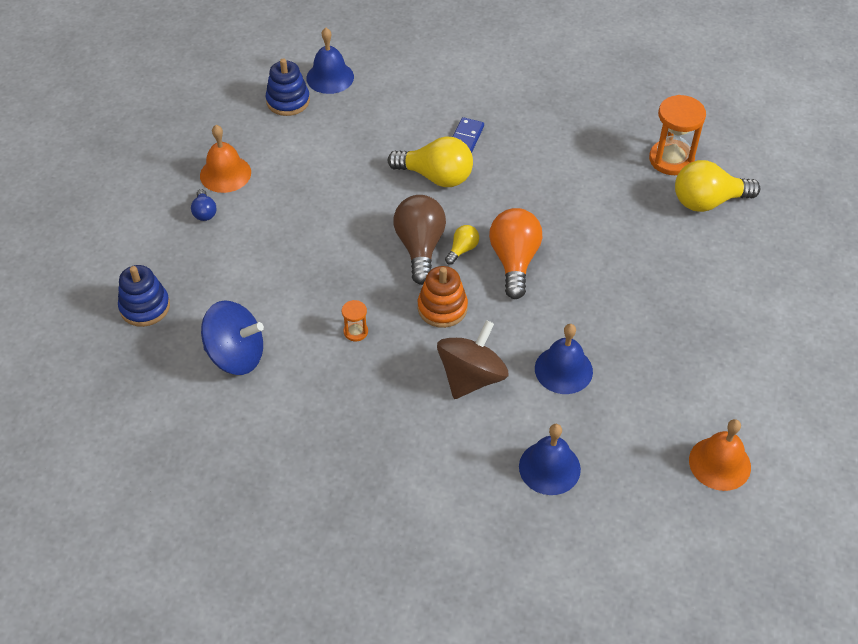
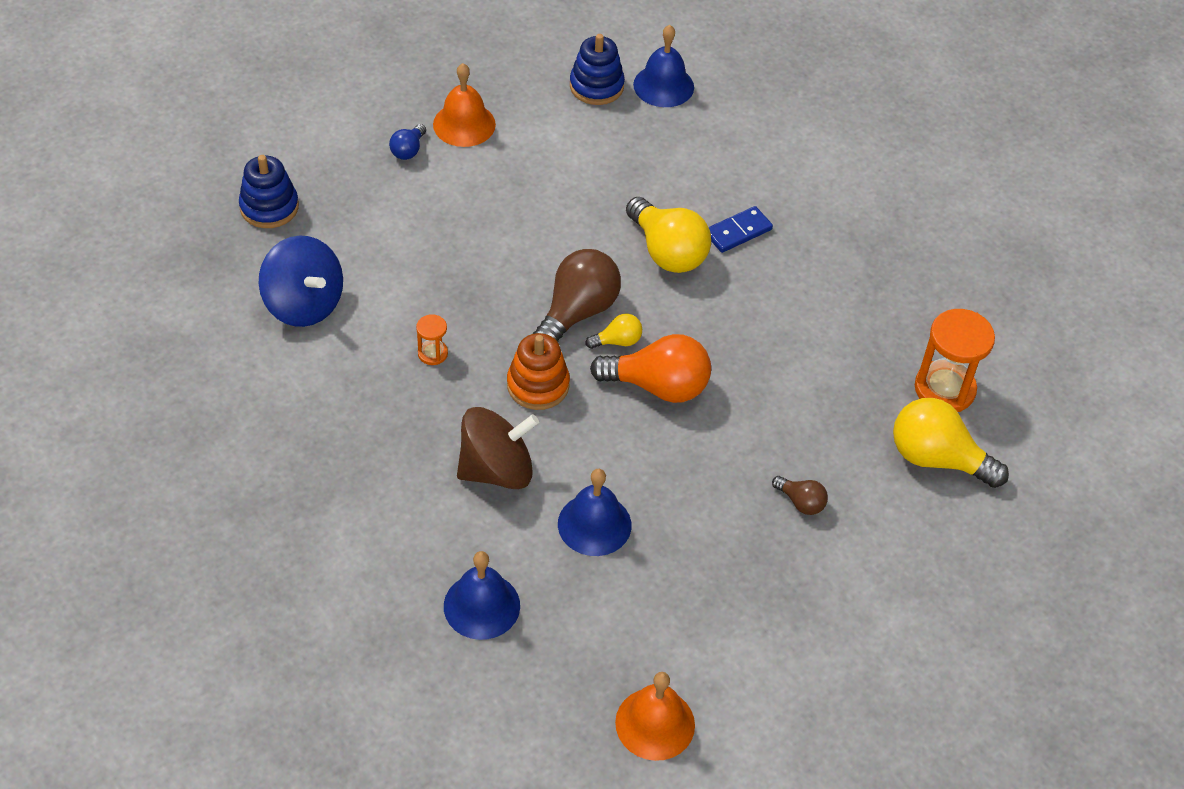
camera: 35 degrees right, 0 degrees up
orange light bulb [489,208,542,299] -> orange light bulb turned 60 degrees clockwise [590,334,711,403]
none -> brown light bulb [772,476,828,515]

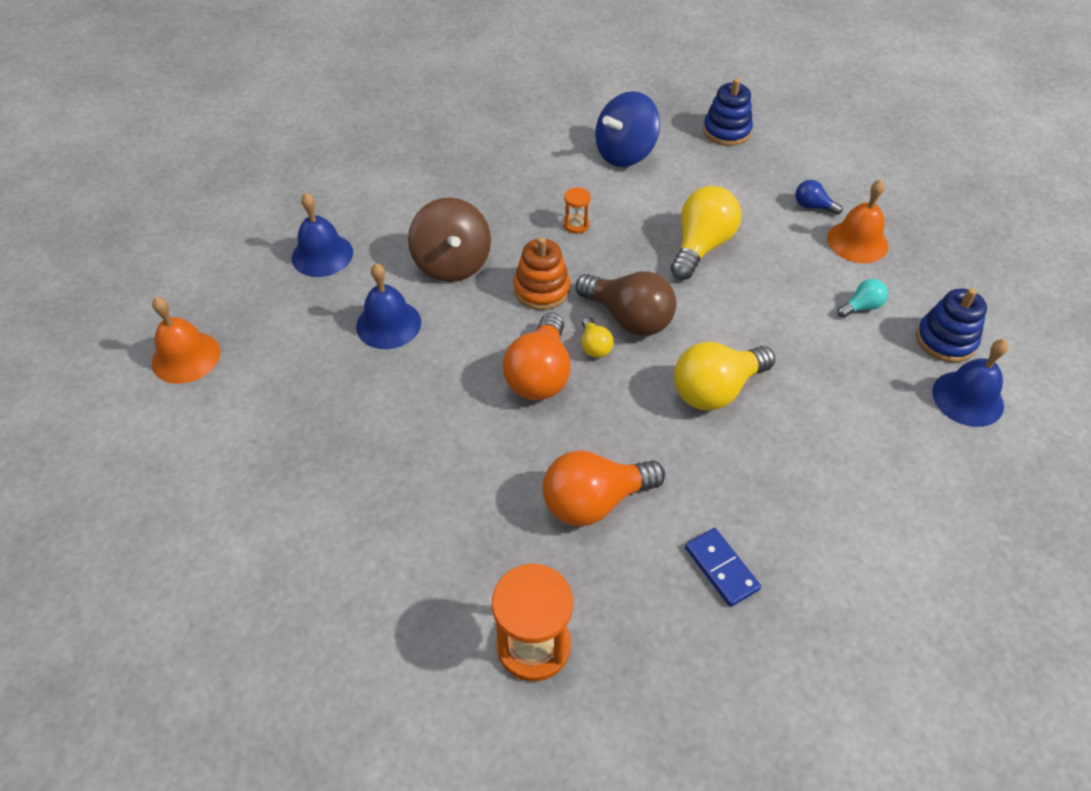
camera: 95 degrees right, 0 degrees up
blue domino [709,206,773,253] -> blue domino moved to [685,528,761,607]
brown light bulb [772,476,828,515] -> none
yellow light bulb [893,398,1009,488] -> yellow light bulb moved to [671,186,741,280]
none -> orange light bulb [543,450,665,526]
none -> turquoise light bulb [837,279,888,318]

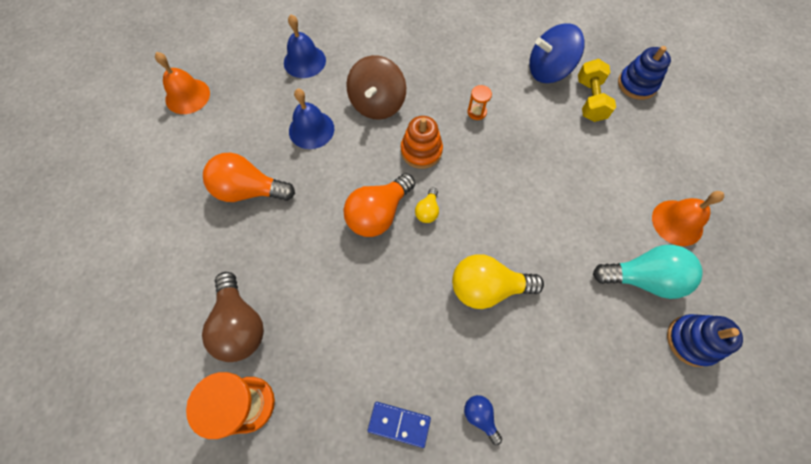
camera: 30 degrees right, 15 degrees up
orange light bulb [543,450,665,526] -> orange light bulb moved to [203,153,295,202]
brown light bulb [575,271,677,336] -> brown light bulb moved to [202,272,264,362]
yellow light bulb [671,186,741,280] -> none
blue domino [685,528,761,607] -> blue domino turned 75 degrees counterclockwise [368,402,431,448]
blue light bulb [795,180,843,215] -> blue light bulb moved to [464,395,502,445]
turquoise light bulb [837,279,888,318] -> turquoise light bulb [593,245,703,299], size x2.03
blue bell [932,339,1008,427] -> none
none -> yellow dumbbell [578,59,616,122]

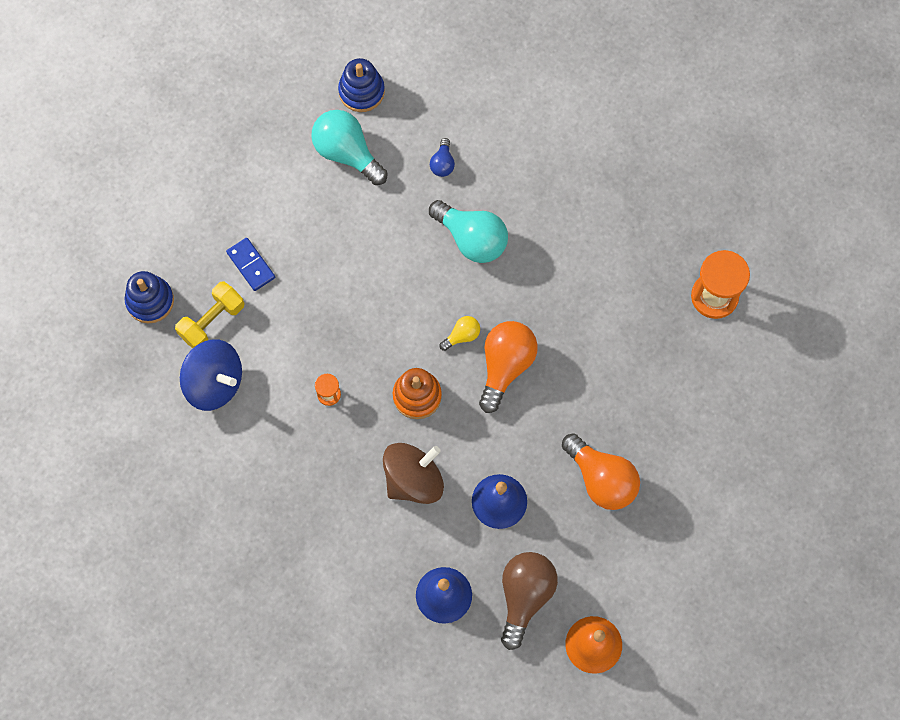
camera: 140 degrees left, 5 degrees up
brown light bulb [202,272,264,362] -> brown light bulb moved to [501,552,558,650]
orange light bulb [343,173,415,237] -> orange light bulb turned 60 degrees counterclockwise [479,321,538,413]
blue domino [368,402,431,448] -> blue domino moved to [226,238,275,291]
yellow light bulb [452,254,544,309] -> turquoise light bulb [429,200,508,263]
blue light bulb [464,395,502,445] -> blue light bulb moved to [430,138,455,177]
orange bell [652,191,724,246] -> none

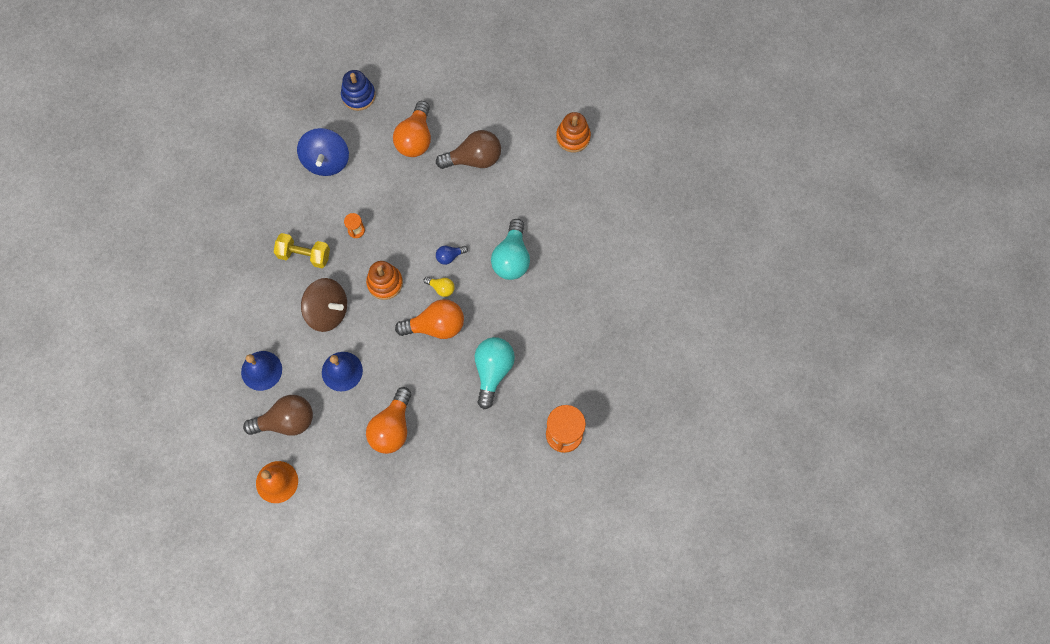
camera: 60 degrees right, 0 degrees up
yellow dumbbell [175,281,244,348] -> yellow dumbbell moved to [274,233,330,268]
blue domino [226,238,275,291] -> orange light bulb [393,101,431,157]
turquoise light bulb [311,110,388,185] -> turquoise light bulb moved to [475,337,515,409]
blue stacking toy [338,58,385,112] -> orange stacking toy [556,112,591,153]
blue light bulb [430,138,455,177] -> blue light bulb moved to [436,246,468,265]
none -> brown light bulb [436,130,501,169]

